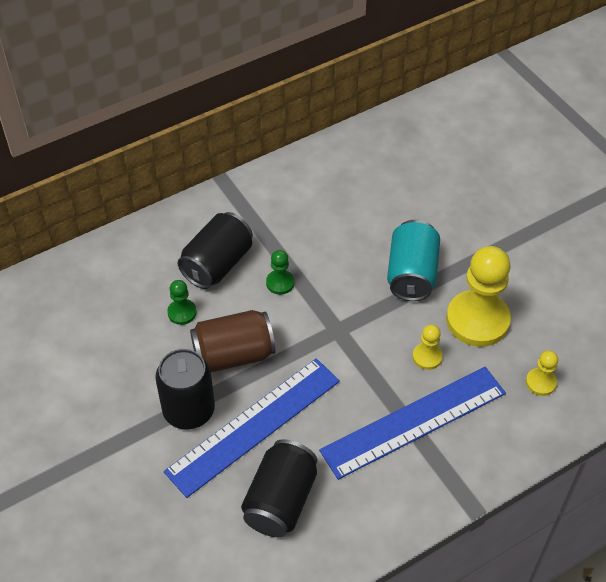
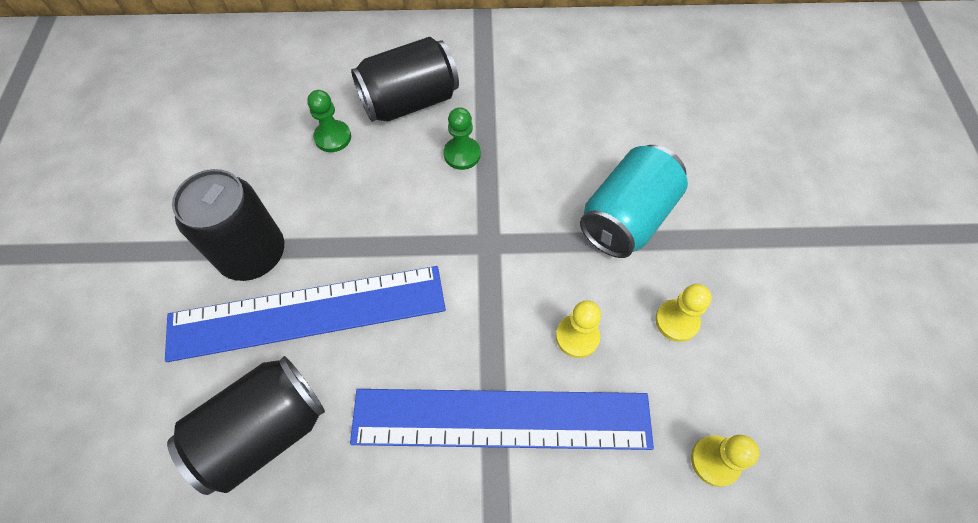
camera: 30 degrees right, 10 degrees up
brown can [190,310,276,372] -> none
yellow pawn [446,246,511,347] -> yellow pawn [655,284,712,342], size x0.46

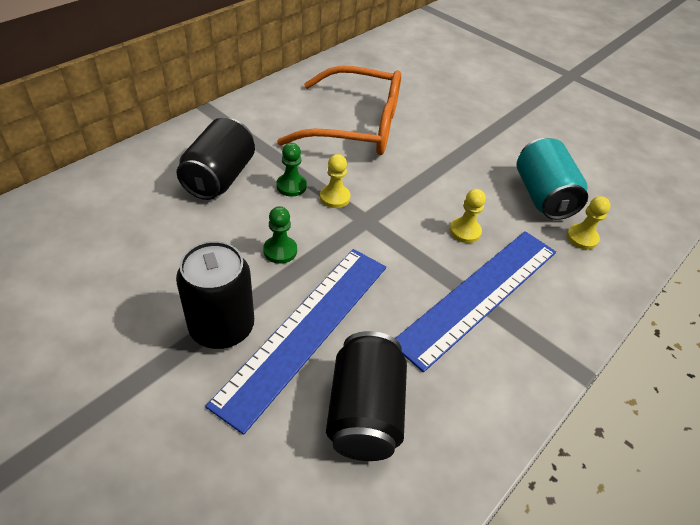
camera: 50 degrees left, 15 degrees down
green pawn [307,90,351,152] -> green pawn moved to [263,206,297,264]
turquoise can [580,145,688,258] -> turquoise can moved to [516,138,588,220]
yellow pawn [655,284,712,342] -> yellow pawn moved to [320,154,350,208]
none -> orange glasses [277,66,401,155]

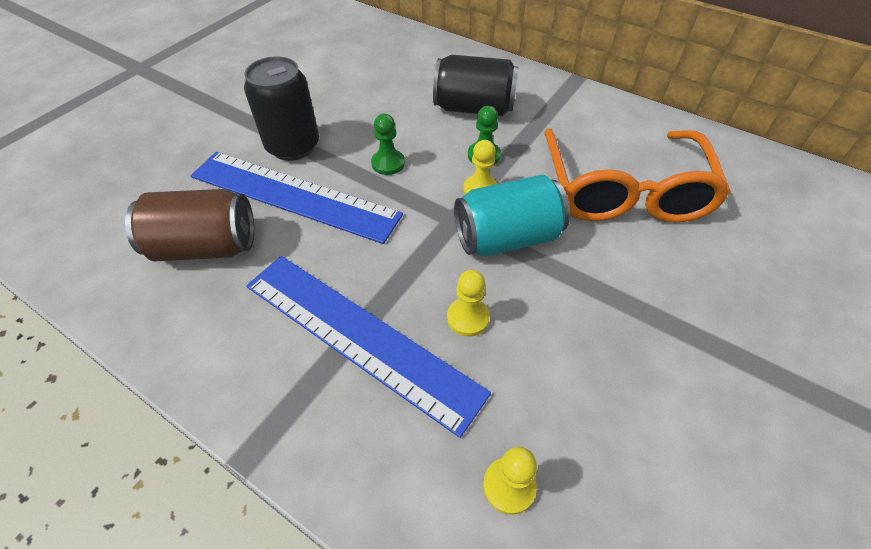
camera: 85 degrees right, 5 degrees up
black can [326,331,407,461] -> brown can [125,189,254,261]
turquoise can [516,138,588,220] -> turquoise can moved to [454,175,570,257]

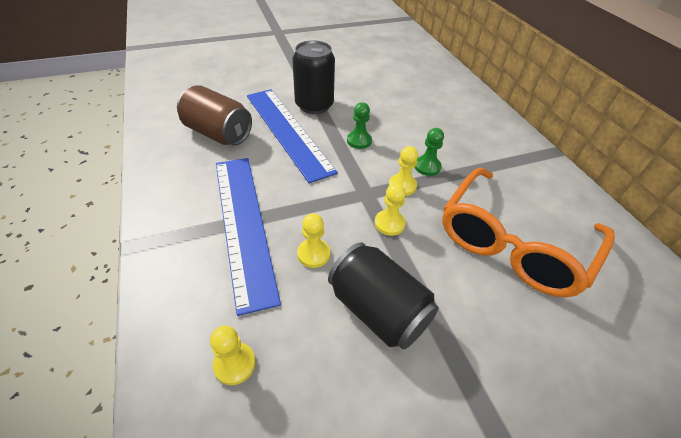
camera: 35 degrees right, 5 degrees down
black can [433,55,519,116] -> black can moved to [328,243,439,350]
turquoise can [454,175,570,257] -> yellow pawn [375,183,406,236]

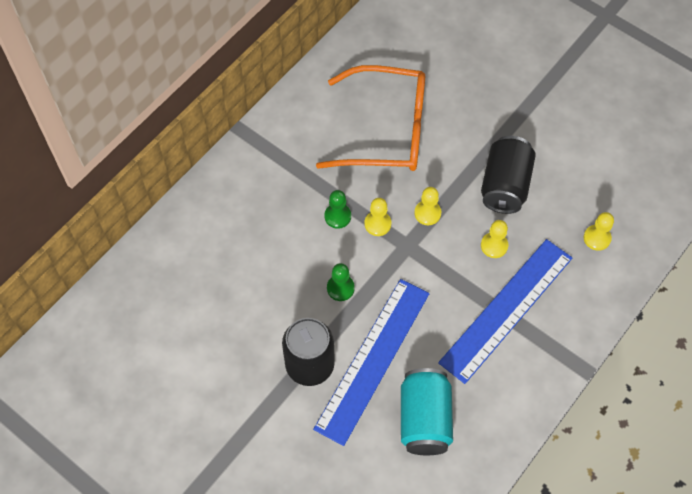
camera: 120 degrees left, 15 degrees up
brown can [177,85,252,146] -> turquoise can [401,368,453,455]

